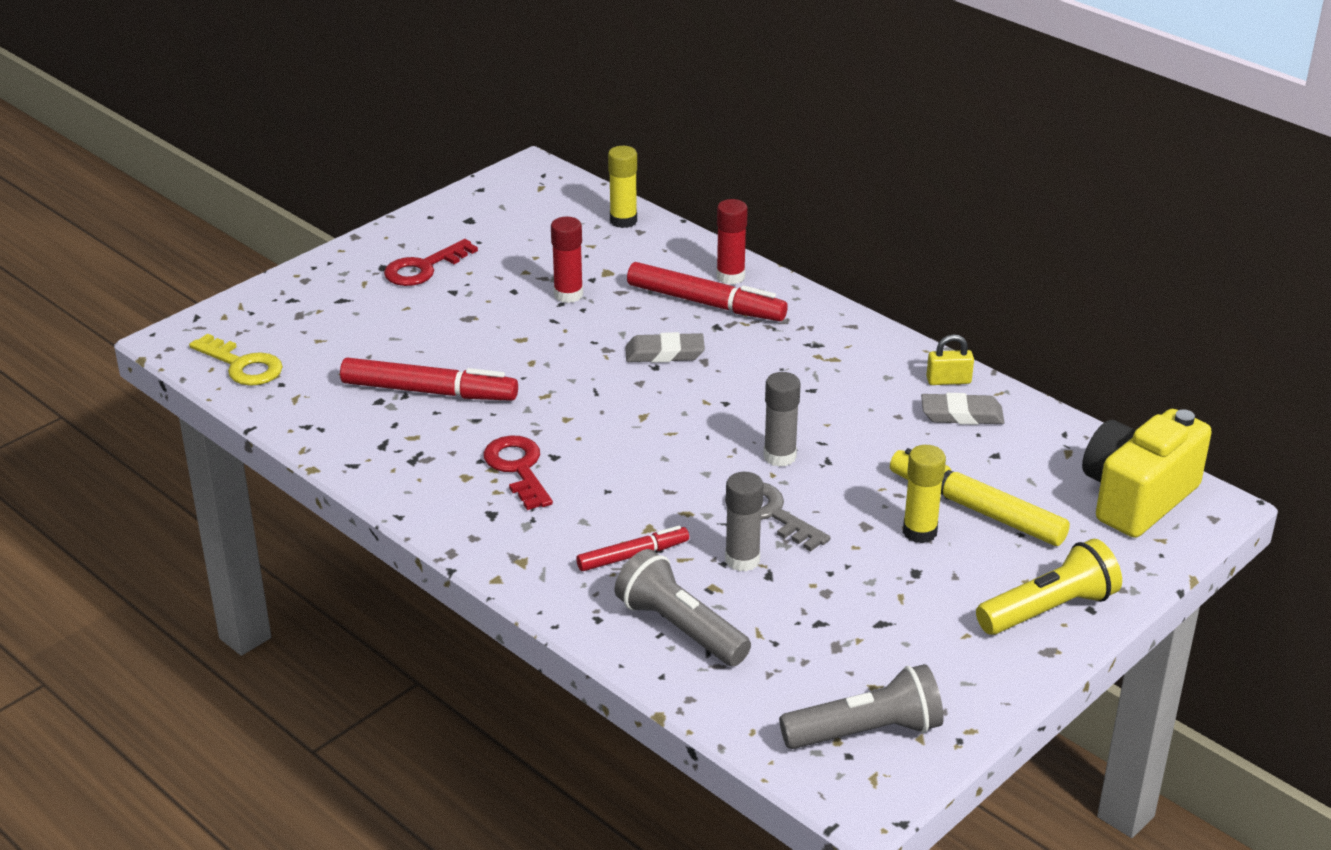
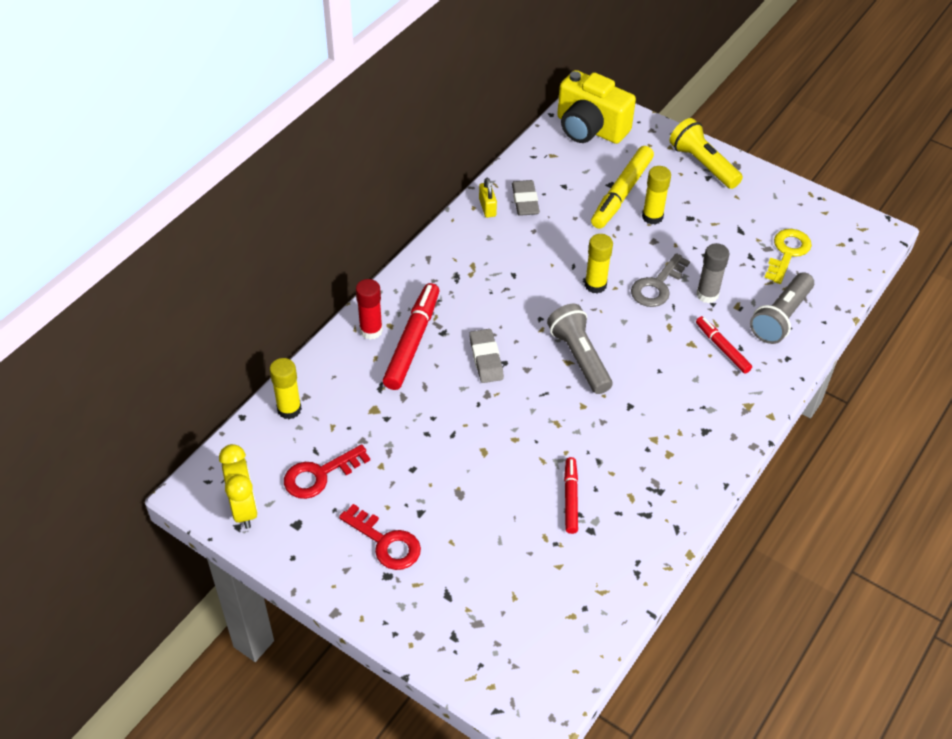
camera: 100 degrees left, 15 degrees up
yellow key [189,334,283,386] -> yellow key moved to [764,229,812,284]
red marker [340,358,518,401] -> red marker [564,457,578,534], size x0.59
red key [483,435,553,510] -> red key moved to [284,444,370,499]
red glue stick [551,217,583,303] -> none
grey glue stick [763,372,801,467] -> yellow glue stick [585,234,613,294]
grey flashlight [779,664,944,749] -> grey flashlight moved to [547,304,612,394]
none -> yellow clock [219,444,258,529]

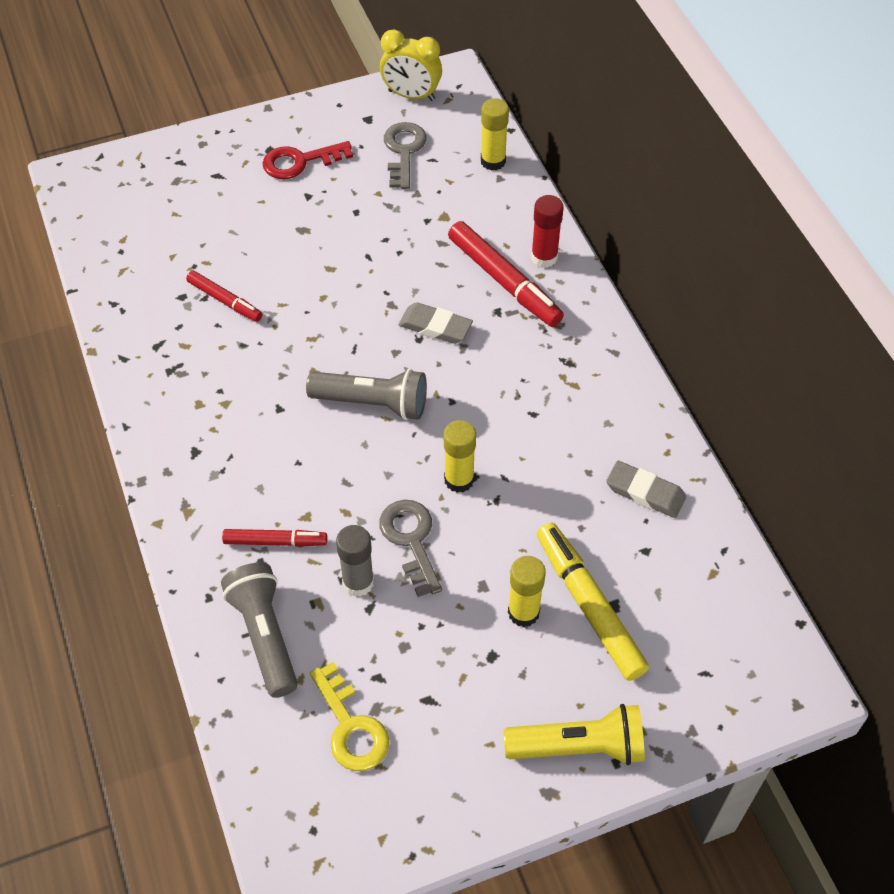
camera: 125 degrees right, 5 degrees up
red key [284,444,370,499] -> grey key [384,122,427,189]
yellow padlock [479,178,497,218] -> none
yellow camera [557,70,636,144] -> none

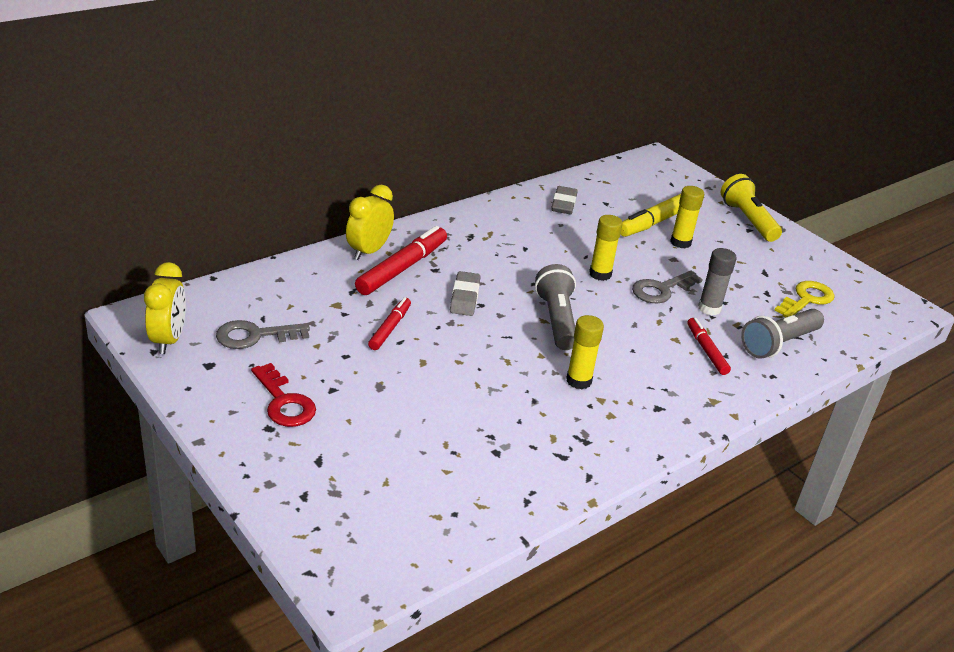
camera: 110 degrees left, 20 degrees down
red marker [186,270,262,322] -> red marker moved to [368,297,411,350]
yellow glue stick [481,98,509,171] -> yellow glue stick moved to [566,315,604,389]
red glue stick [531,195,564,268] -> yellow clock [346,185,394,260]

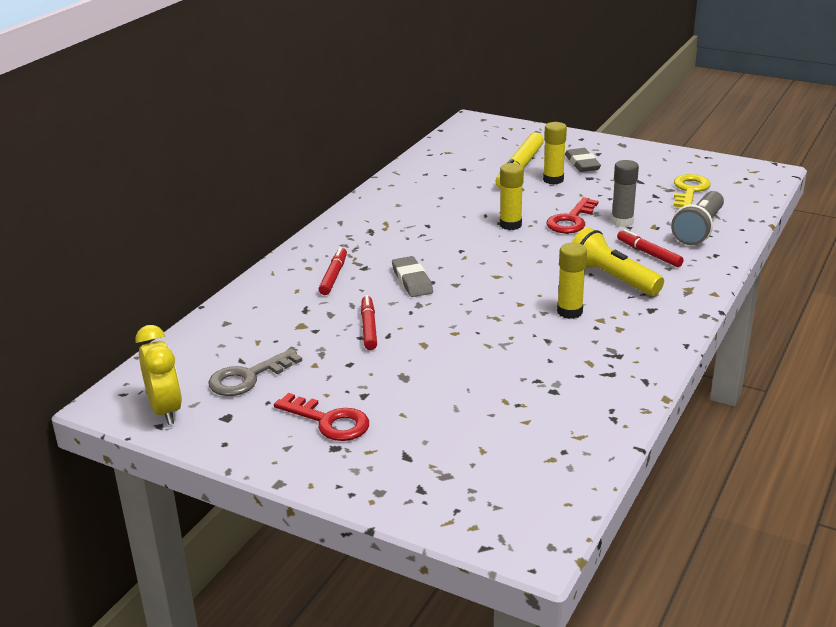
camera: 20 degrees left, 5 degrees down
yellow clock [346,185,394,260] -> none
red marker [355,226,447,295] -> red marker [319,247,347,295], size x0.59
grey flashlight [535,264,576,350] -> none
grey eraser [551,186,578,214] -> grey eraser moved to [565,148,601,172]
grey key [632,271,703,304] -> red key [547,197,598,233]
yellow flashlight [721,174,782,242] -> yellow flashlight moved to [571,227,664,296]

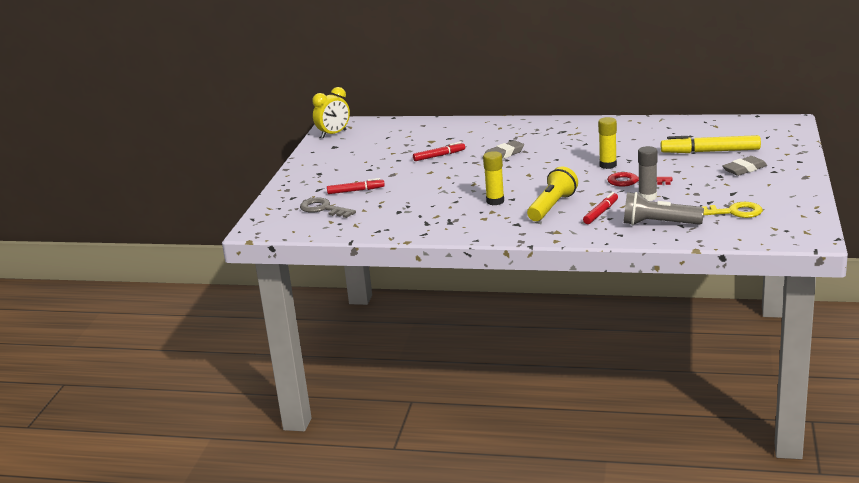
camera: 75 degrees right, 5 degrees down
grey key [208,349,302,396] -> grey key moved to [300,198,356,218]
red key [274,393,369,441] -> none
red marker [319,247,347,295] -> red marker moved to [327,178,385,194]
yellow glue stick [543,122,567,184] -> none

